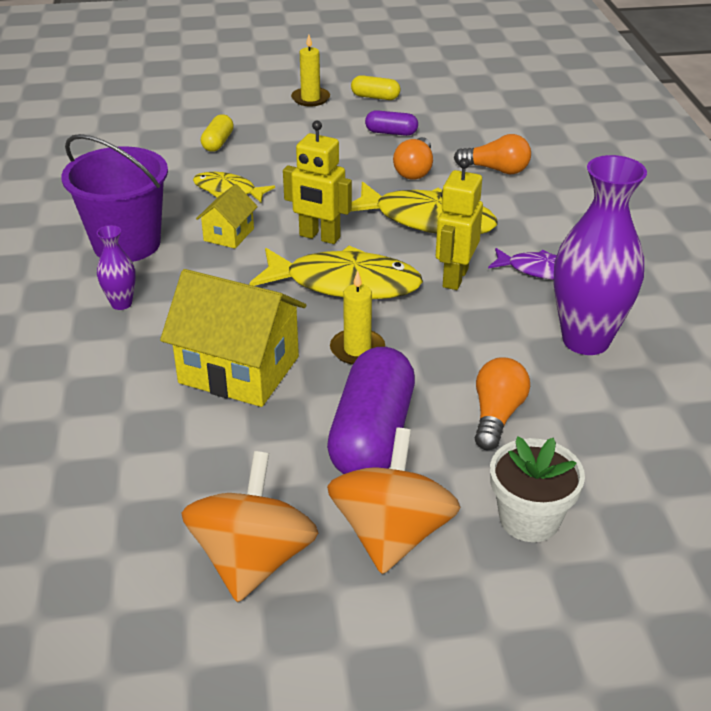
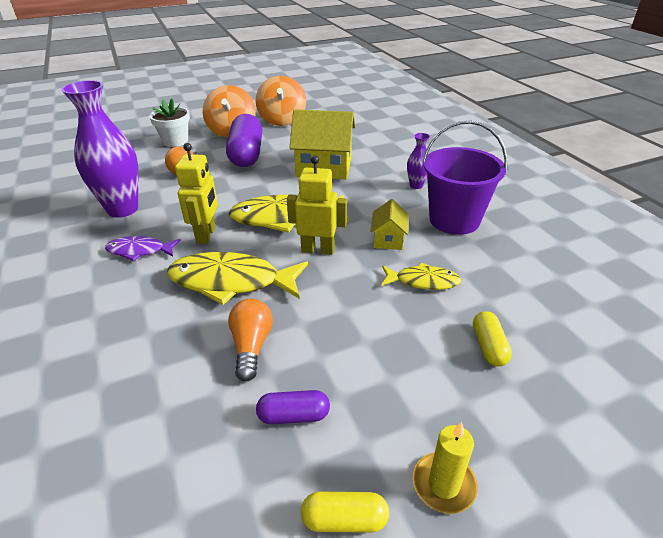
camera: 165 degrees right, 0 degrees up
yellow candle [330,271,385,365] -> none
orange light bulb [454,134,531,174] -> none

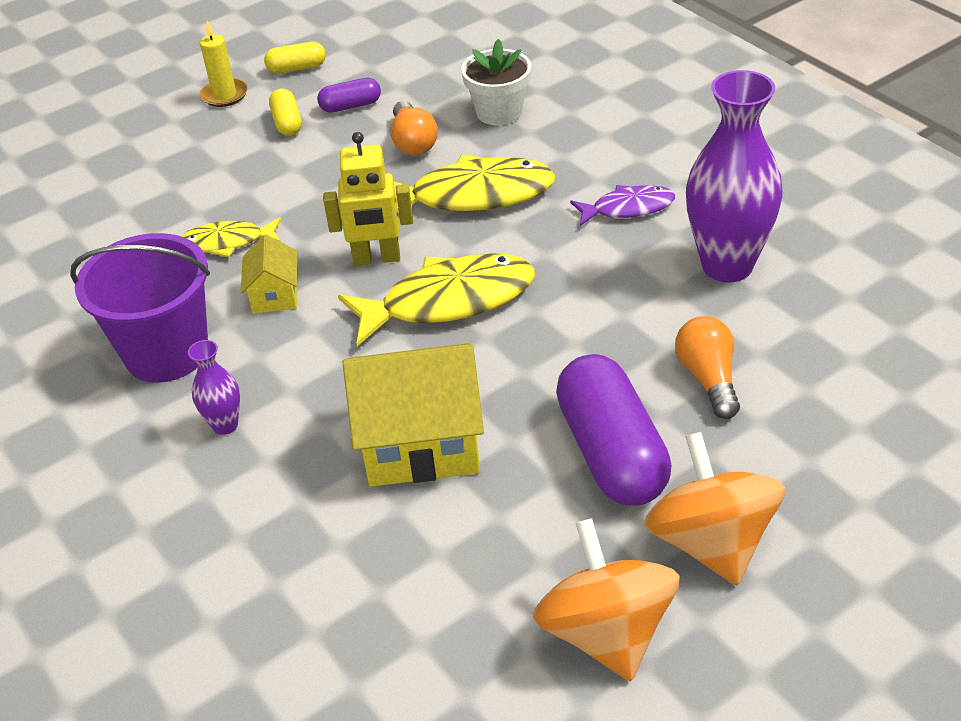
camera: 170 degrees right, 5 degrees up
white flower pot [149,99,190,147] -> white flower pot moved to [461,39,531,125]
yellow robot [175,143,218,244] -> none
yellow capsule [473,311,512,366] -> yellow capsule moved to [269,88,302,136]

